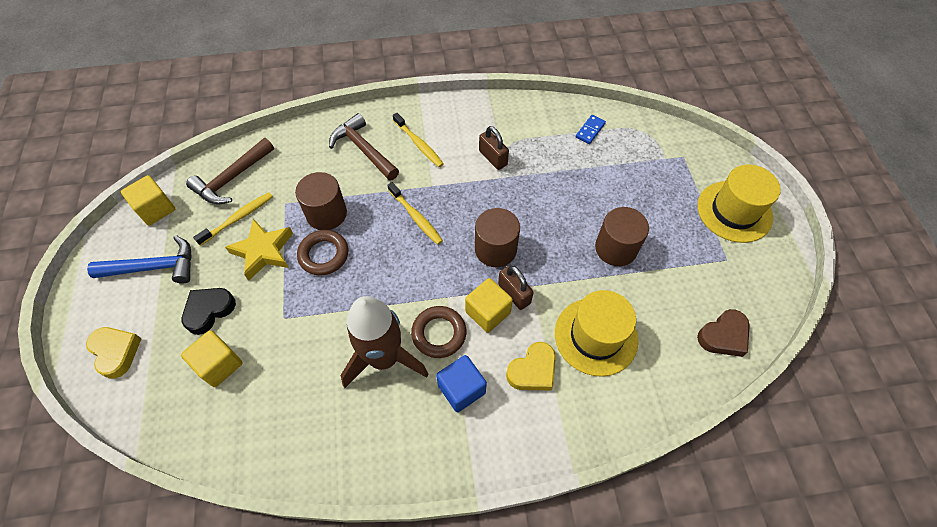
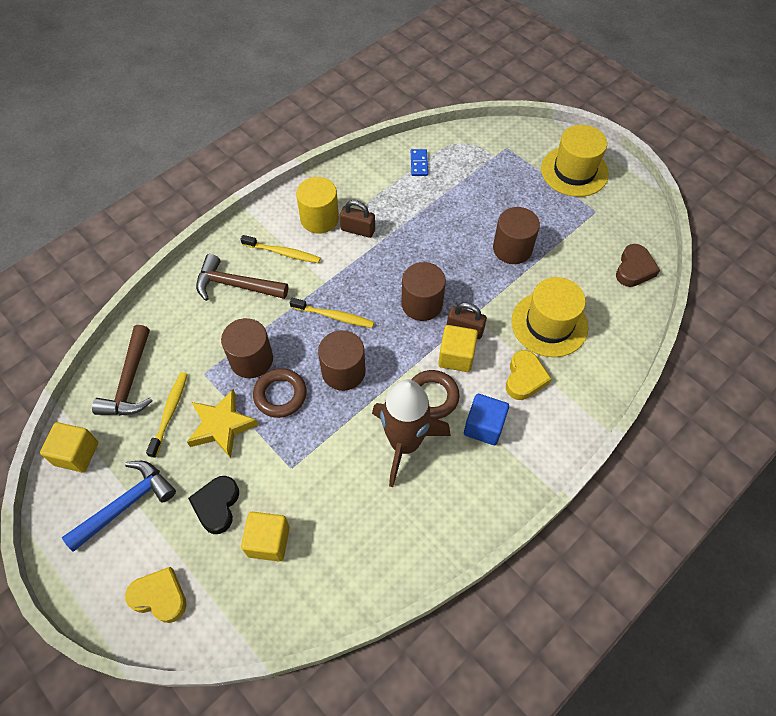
camera: 35 degrees left, 0 degrees up
none -> yellow cylinder [296,177,339,234]
none -> brown cylinder [318,330,366,391]

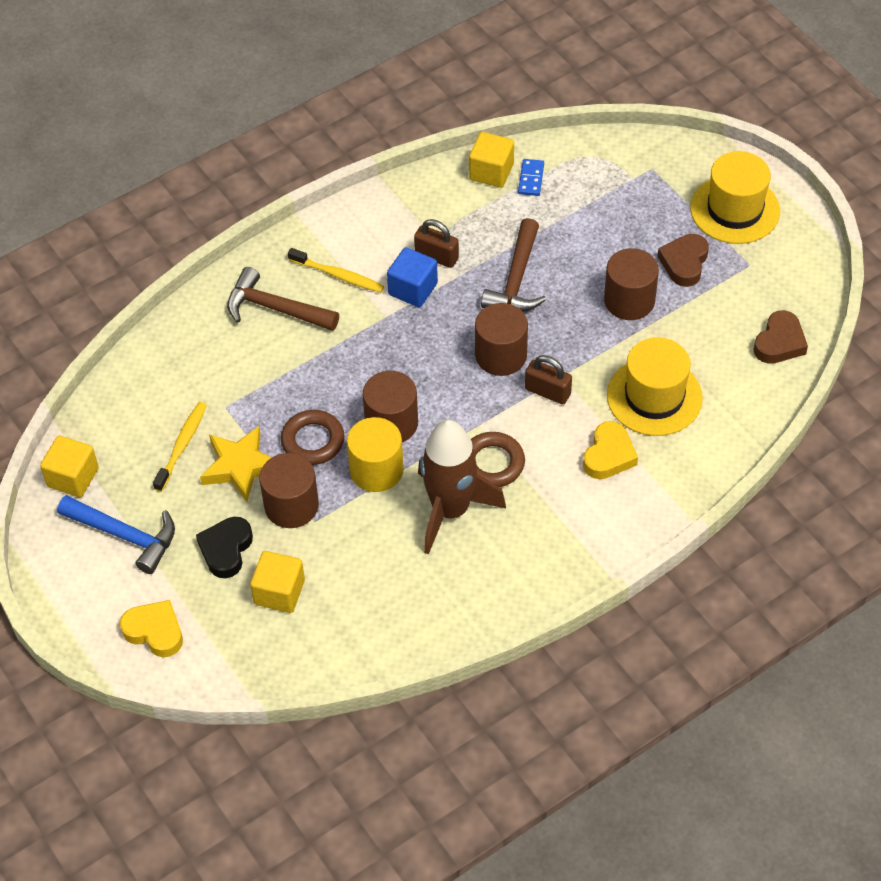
camera: 10 degrees right, 5 degrees down
blue hammer [62,461,176,552] -> blue hammer turned 60 degrees clockwise [57,495,175,574]
brown hammer [92,325,152,415] -> brown hammer moved to [481,218,546,312]
brown cylinder [221,318,273,378] -> brown cylinder moved to [259,453,319,528]
yellow toothbrush [290,298,374,328] -> none
yellow cylinder [296,177,339,234] -> yellow cylinder moved to [347,417,404,492]
yellow cube [438,325,478,372] -> yellow cube moved to [469,132,514,188]
blue cube [464,394,509,445] -> blue cube moved to [387,247,438,307]
none -> brown heart [657,234,709,287]

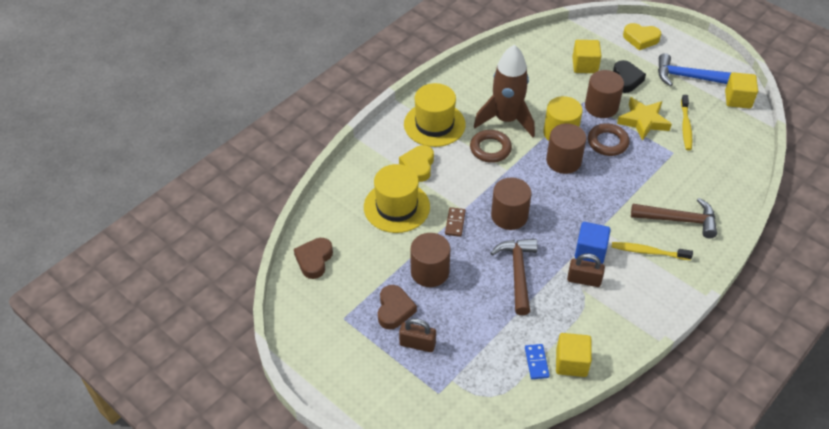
camera: 165 degrees right, 5 degrees down
brown padlock [525,355,572,404] -> brown padlock moved to [399,318,436,352]
yellow hat [690,151,780,244] -> yellow hat moved to [404,83,466,147]
none -> brown domino [445,207,466,237]

